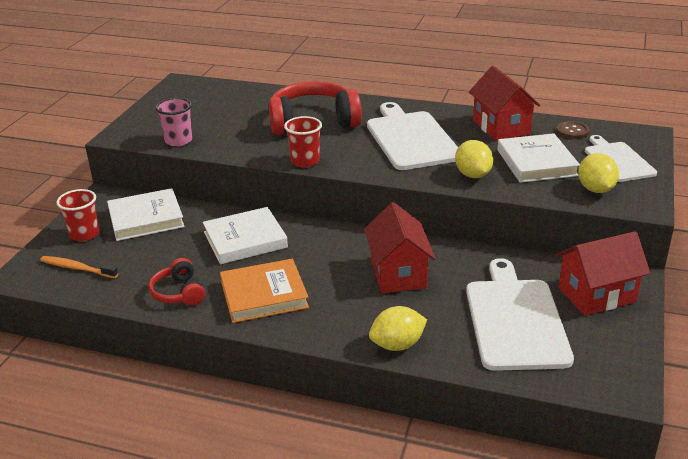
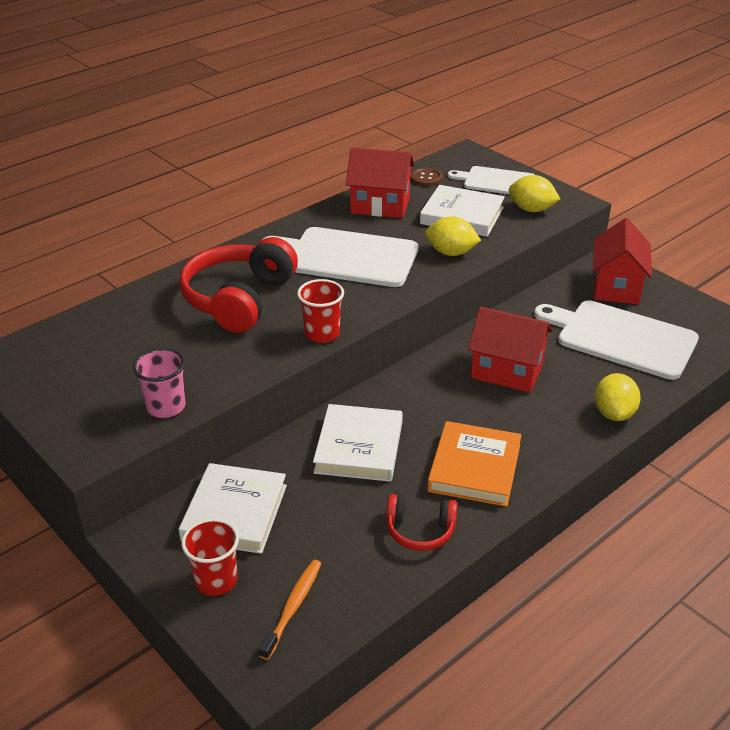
camera: 60 degrees left, 5 degrees up
orange toothbrush [40,256,118,278] -> orange toothbrush turned 150 degrees clockwise [259,560,321,660]

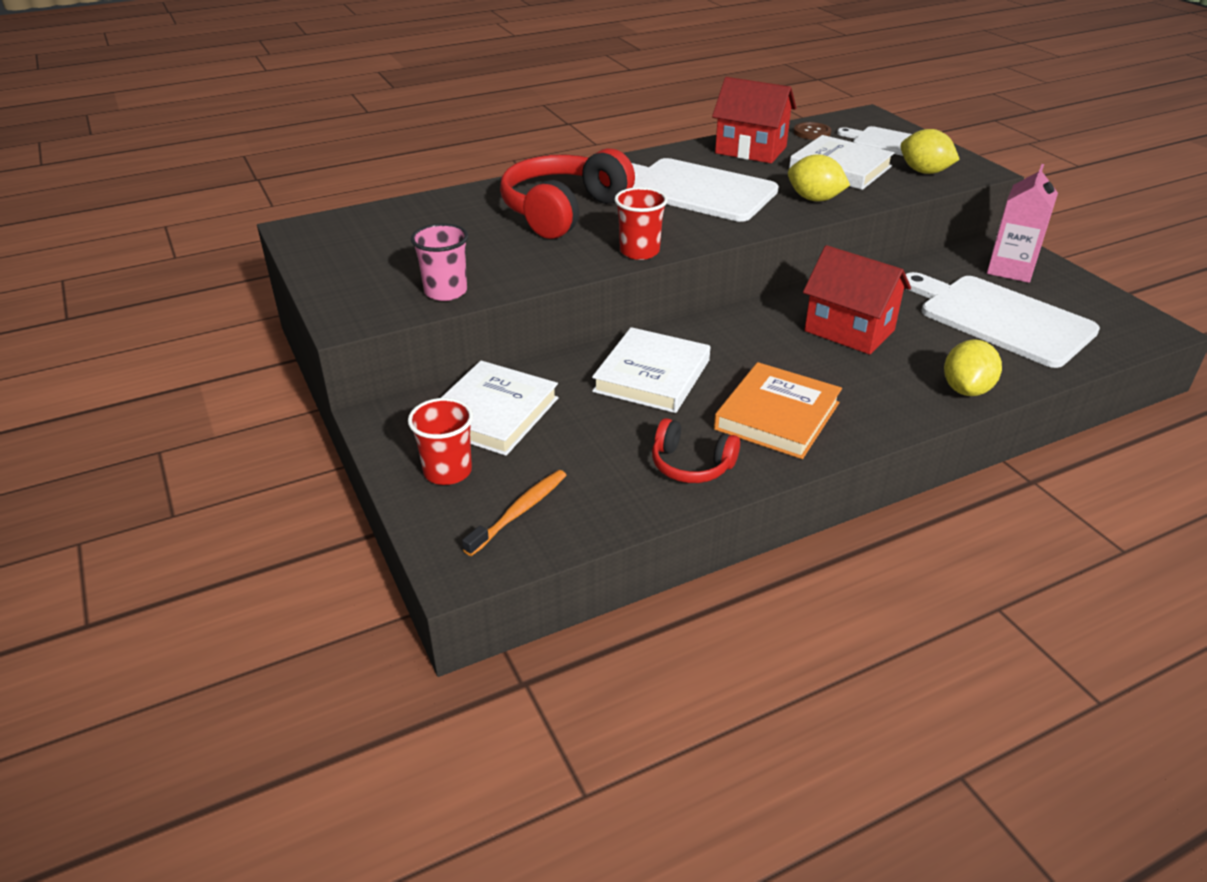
camera: 15 degrees right, 0 degrees up
red house [593,218,652,305] -> pink carton [987,164,1058,283]

